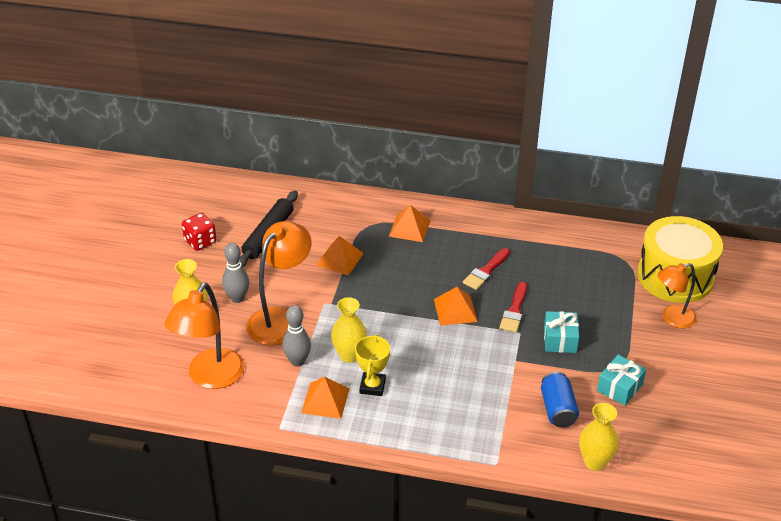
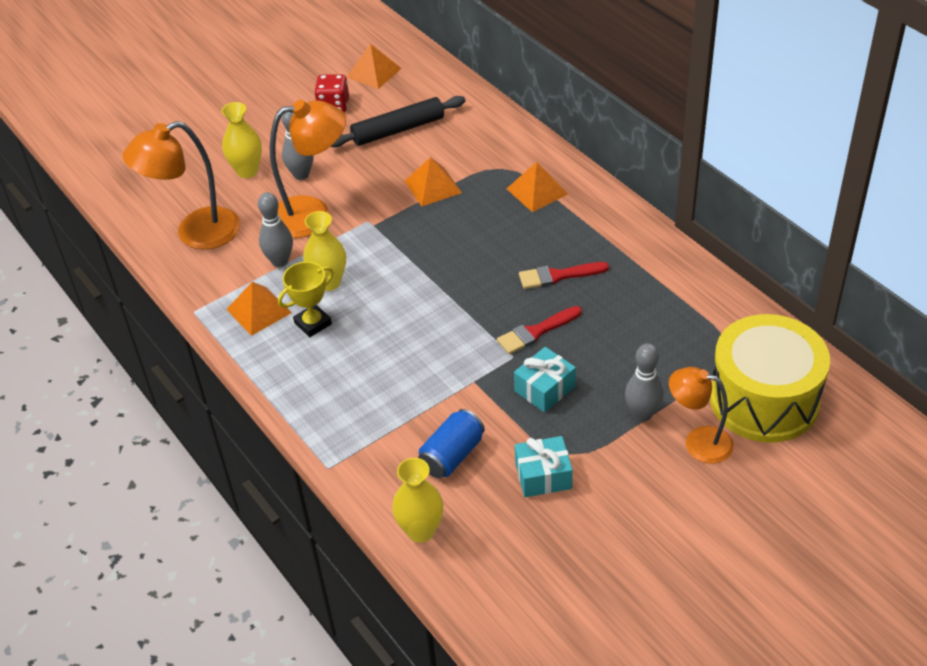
camera: 45 degrees right, 5 degrees up
orange pyramid [434,287,478,326] -> orange pyramid moved to [347,44,401,89]
none -> grey bowling pin [625,343,664,421]

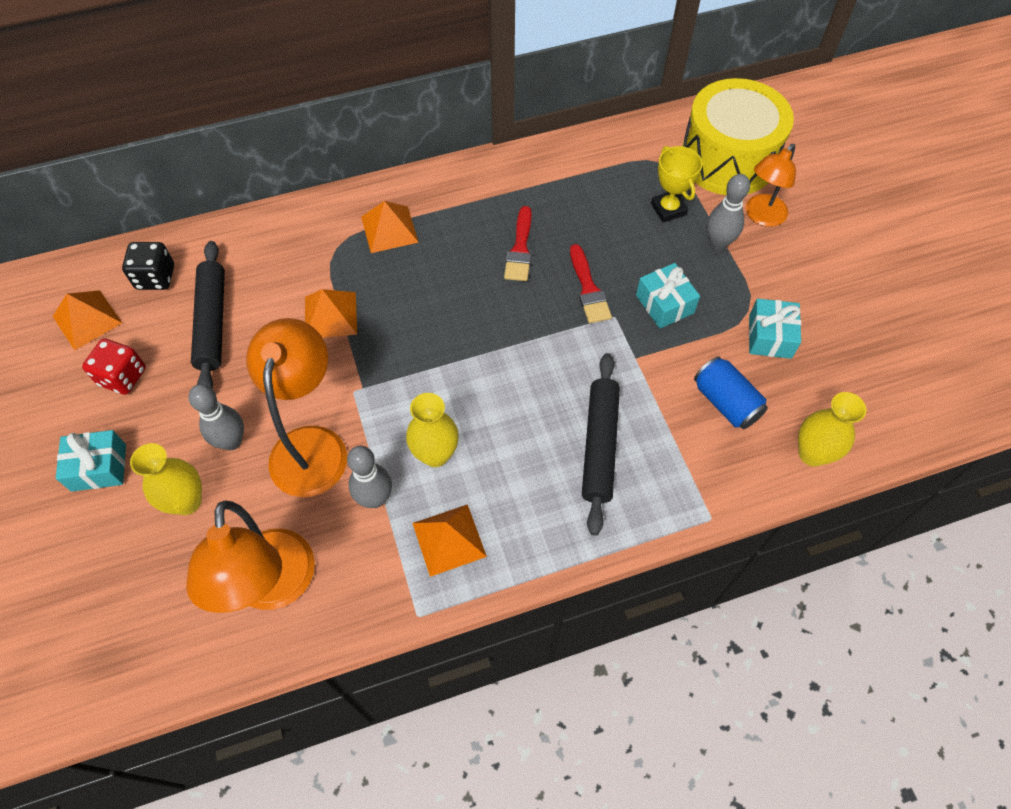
camera: 75 degrees left, 15 degrees up
yellow trophy [278,262,334,337] -> yellow trophy moved to [651,146,703,223]
none -> turquoise gift [56,430,126,492]
none -> black dice [122,242,174,290]
none -> black rolling pin [582,353,620,536]

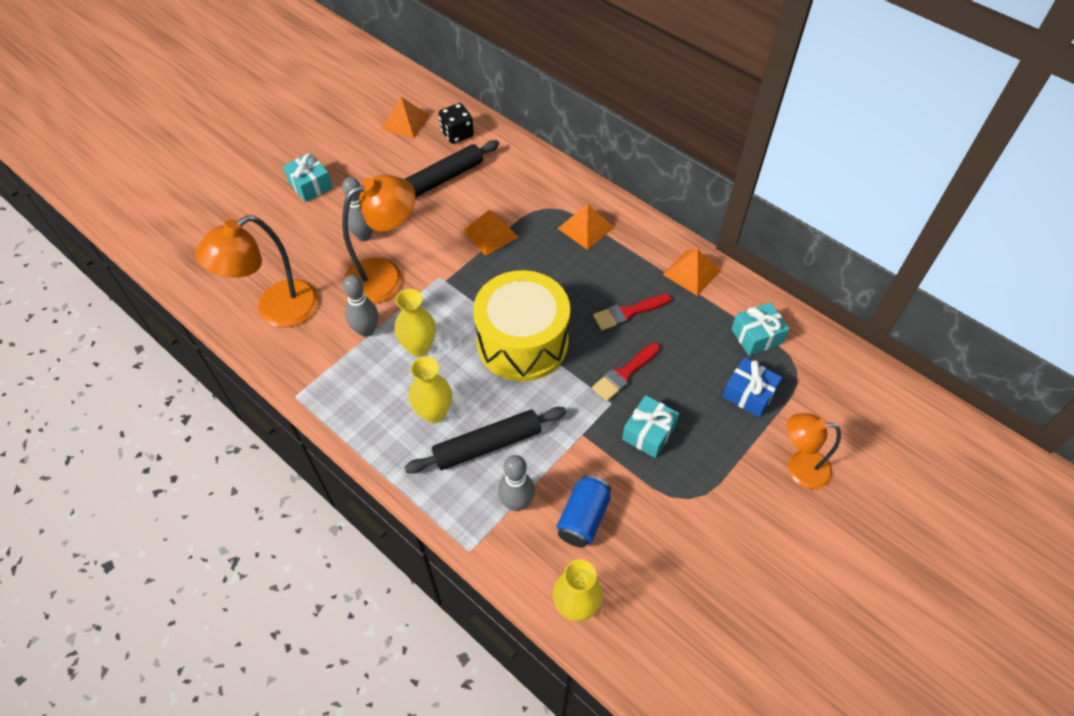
camera: 60 degrees right, 5 degrees down
red dice [82,338,146,395] -> none
yellow vase [130,443,202,515] -> yellow vase moved to [409,357,452,423]
orange pyramid [412,504,487,577] -> orange pyramid moved to [663,249,721,296]
yellow trophy [651,146,703,223] -> blue gift [722,357,782,417]
yellow drum [682,78,794,195] -> yellow drum moved to [473,270,570,381]
grey bowling pin [707,174,750,250] -> grey bowling pin moved to [498,455,535,511]
turquoise gift [749,299,801,359] -> turquoise gift moved to [731,302,790,356]

